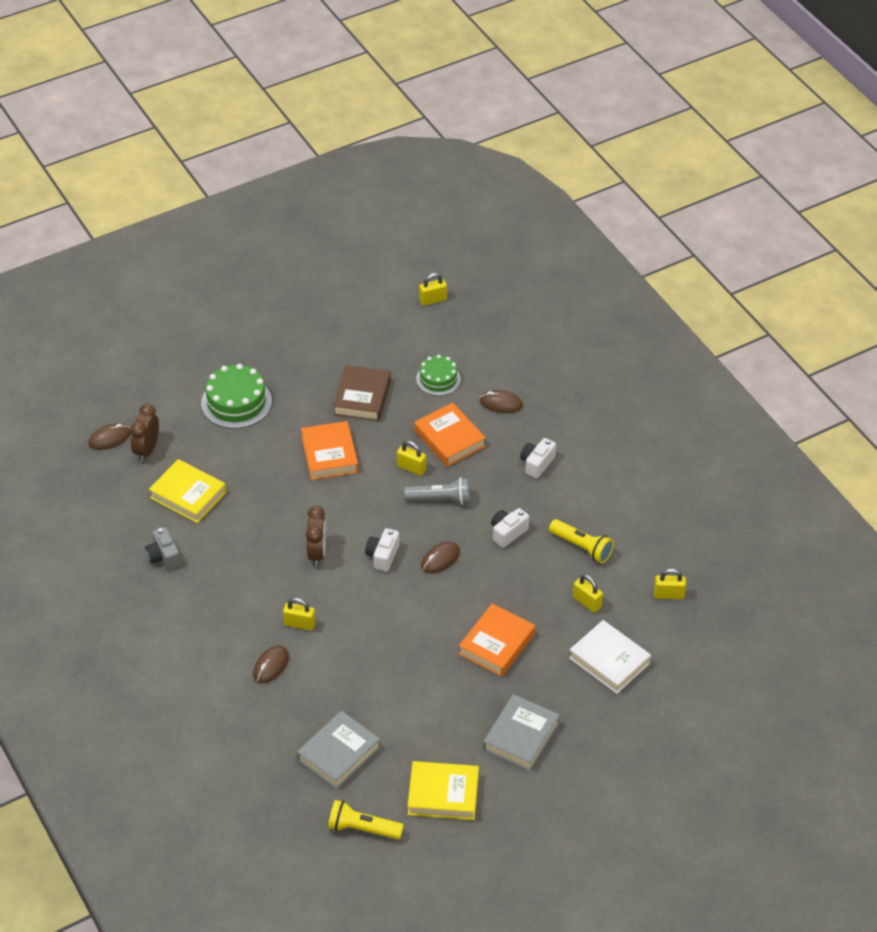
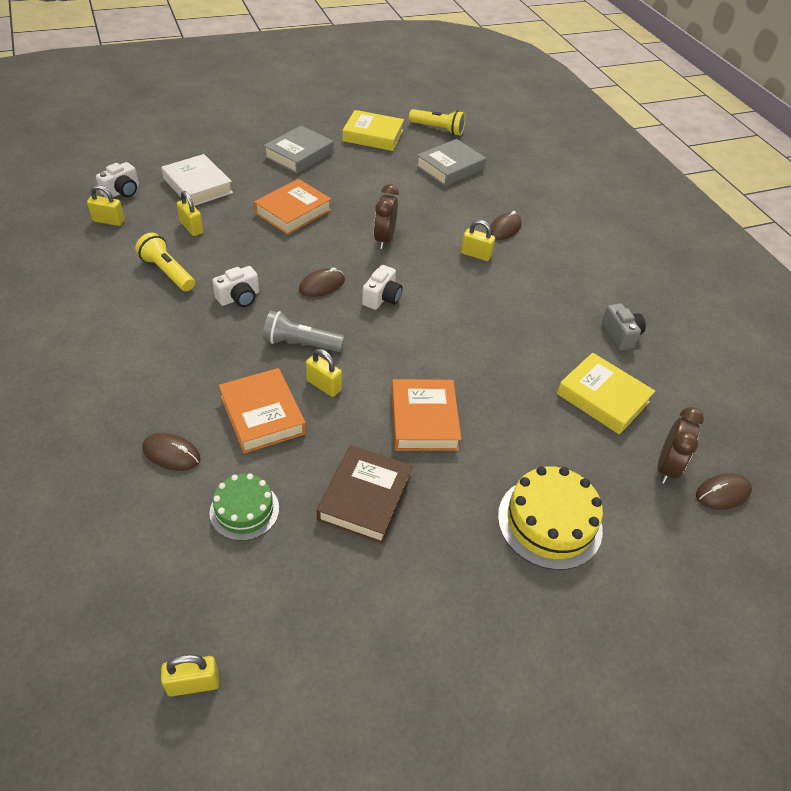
camera: 175 degrees left, 0 degrees up
green cake [201,364,272,429] -> yellow cake [498,466,603,570]
brown clock [306,506,326,566] -> brown clock moved to [374,184,399,249]
white camera [520,438,556,478] -> white camera moved to [96,162,139,198]

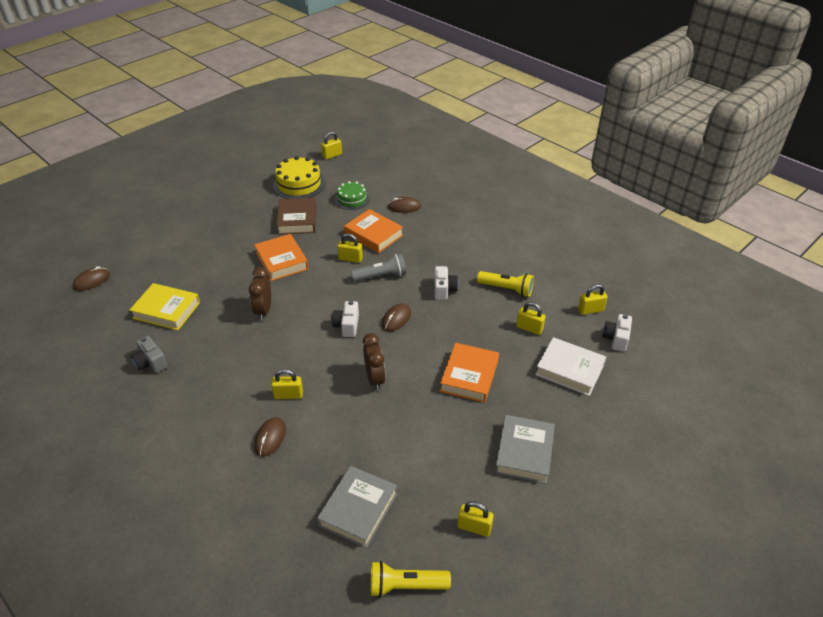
camera: 160 degrees right, 5 degrees down
white camera [212,266,259,307] -> white camera turned 150 degrees clockwise [434,266,458,300]
yellow book [342,110,404,151] -> yellow padlock [457,501,494,537]
yellow cake [498,466,603,570] -> yellow cake moved to [273,156,325,199]
brown clock [658,407,704,484] -> brown clock moved to [249,267,271,320]

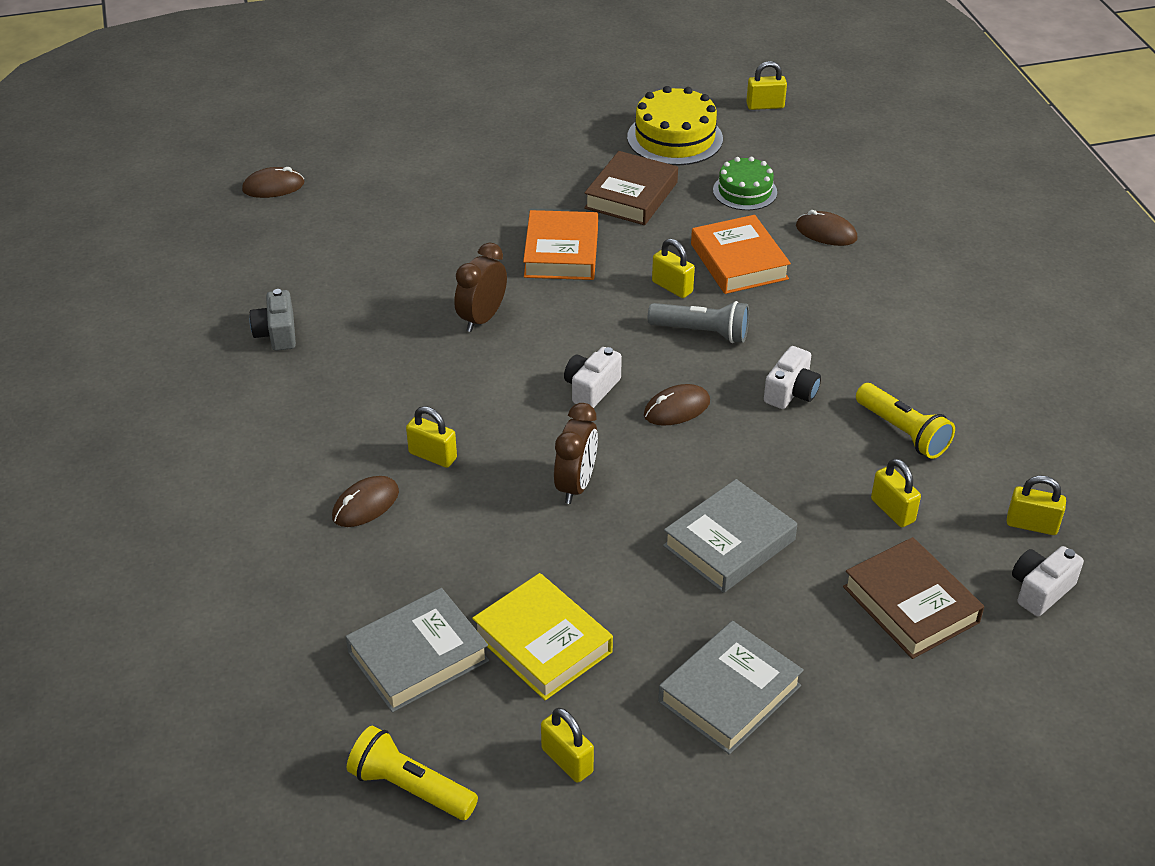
camera: 30 degrees right, 0 degrees up
yellow book [129,283,200,330] -> yellow book moved to [472,573,613,700]
orange book [440,343,499,403] -> grey book [663,479,797,593]
white book [535,337,606,396] -> brown book [843,537,984,659]

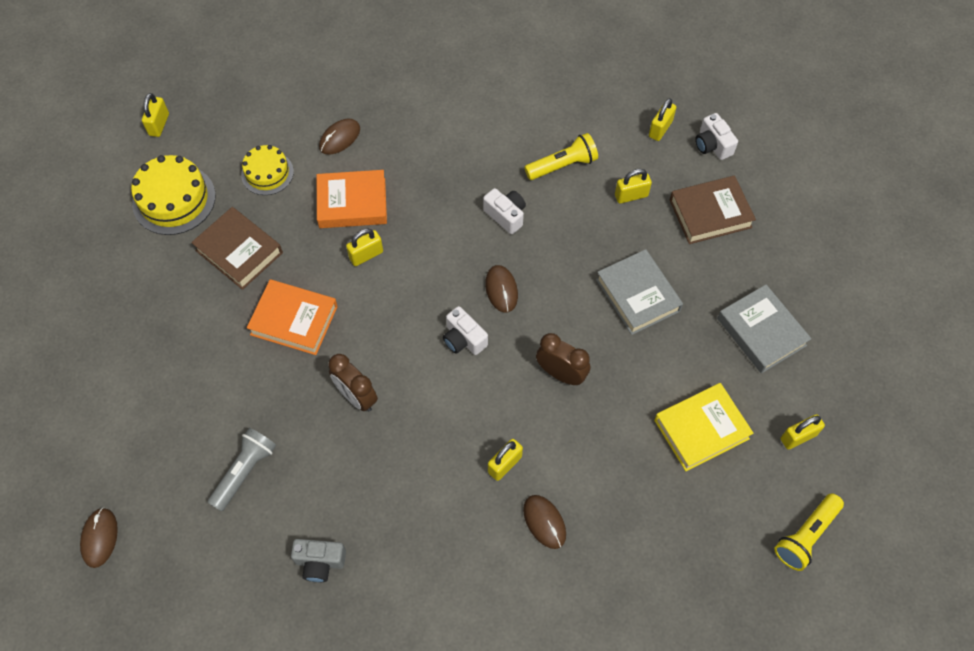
camera: 75 degrees left, 20 degrees up
grey book [346,588,489,712] -> none
grey flashlight [648,301,749,343] -> grey flashlight moved to [207,428,276,512]
green cake [713,157,777,210] -> yellow cake [241,145,294,195]

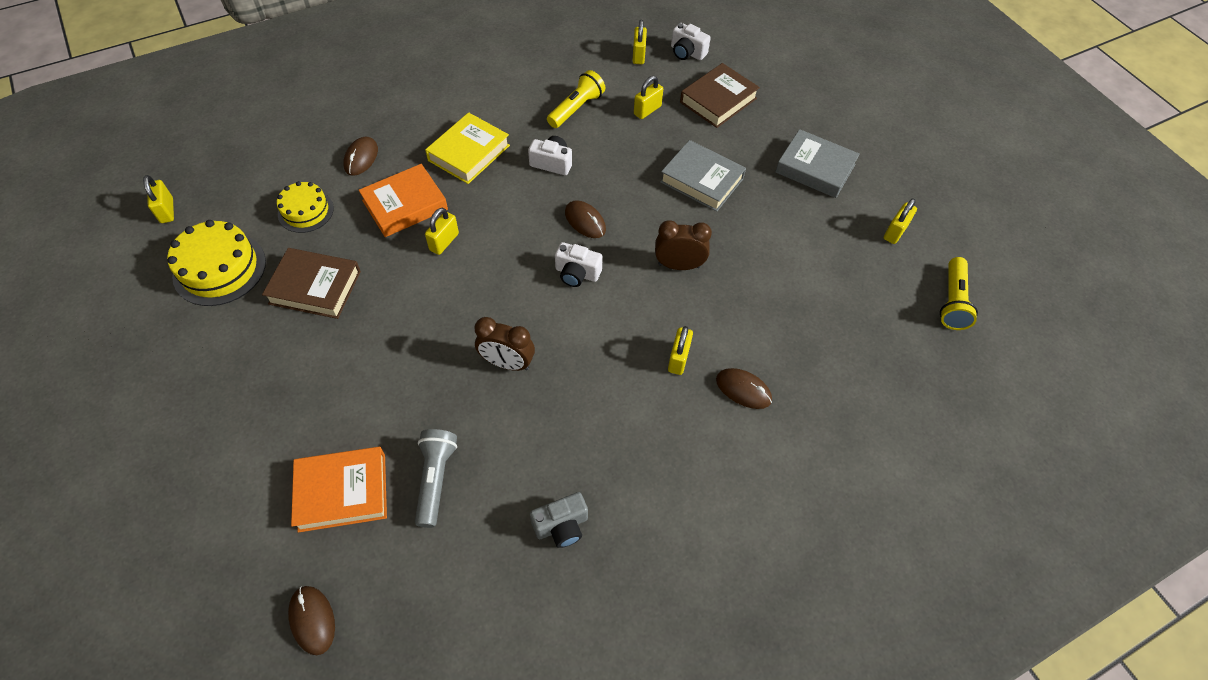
camera: 30 degrees left, 5 degrees down
orange book [247,279,338,355] -> orange book moved to [291,447,387,533]
yellow book [654,383,754,471] -> yellow book moved to [425,112,510,184]

